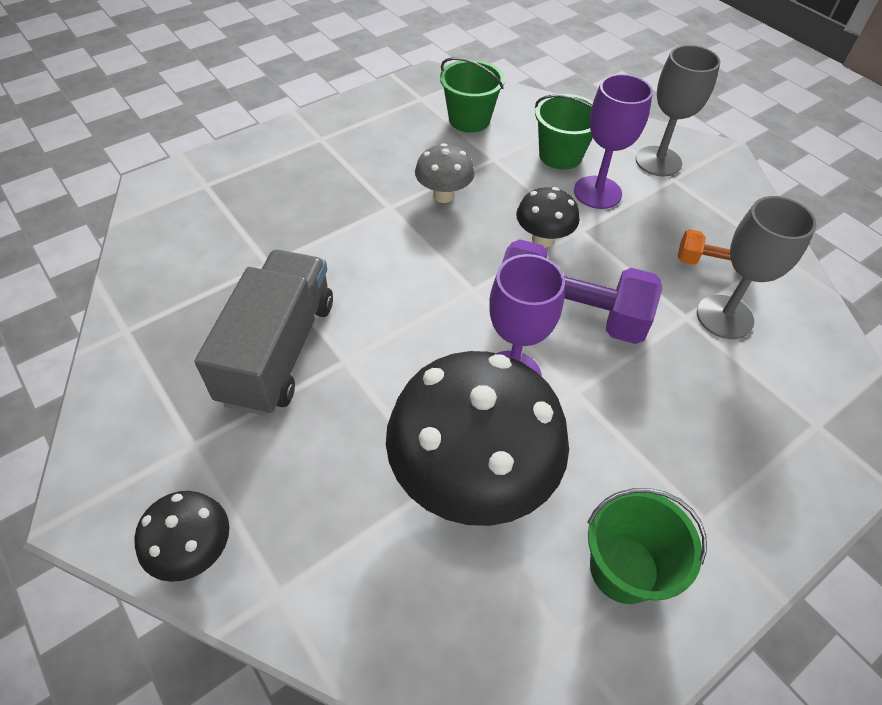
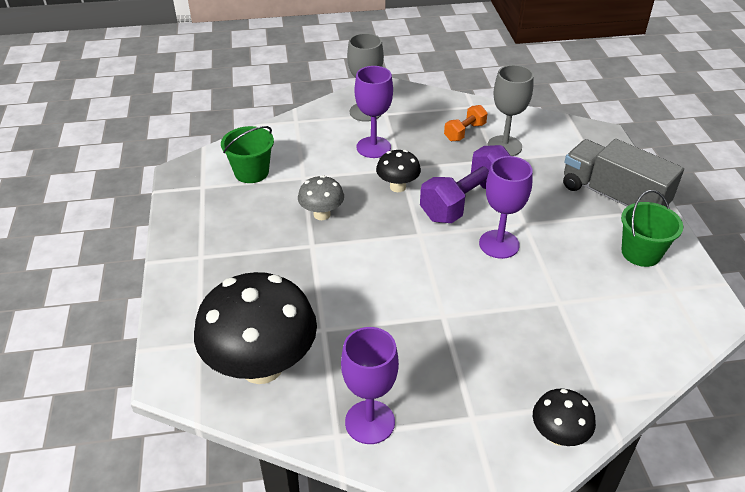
camera: 60 degrees left, 10 degrees down
grey truck [195,250,333,416] -> grey truck moved to [563,139,684,207]
black mushroom [386,351,569,526] -> black mushroom moved to [194,272,317,384]
green bucket [535,94,593,170] -> none
none -> purple goblet [341,327,399,444]

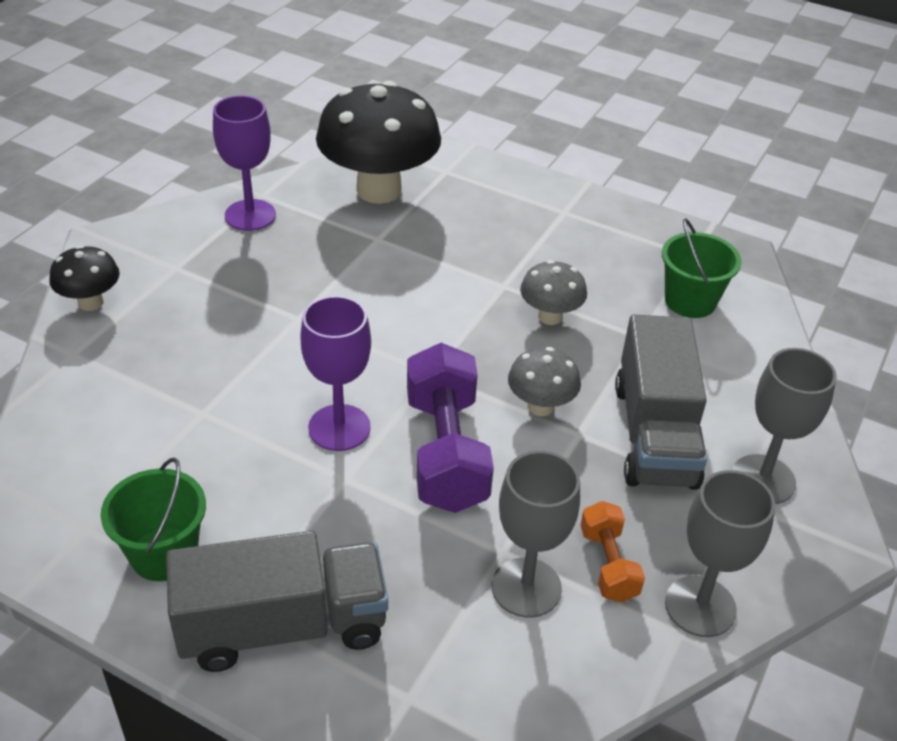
camera: 125 degrees right, 0 degrees up
purple goblet [355,66,393,158] -> grey truck [615,315,707,490]
black mushroom [376,150,421,192] -> grey mushroom [508,347,581,416]
none -> grey goblet [665,470,775,637]

